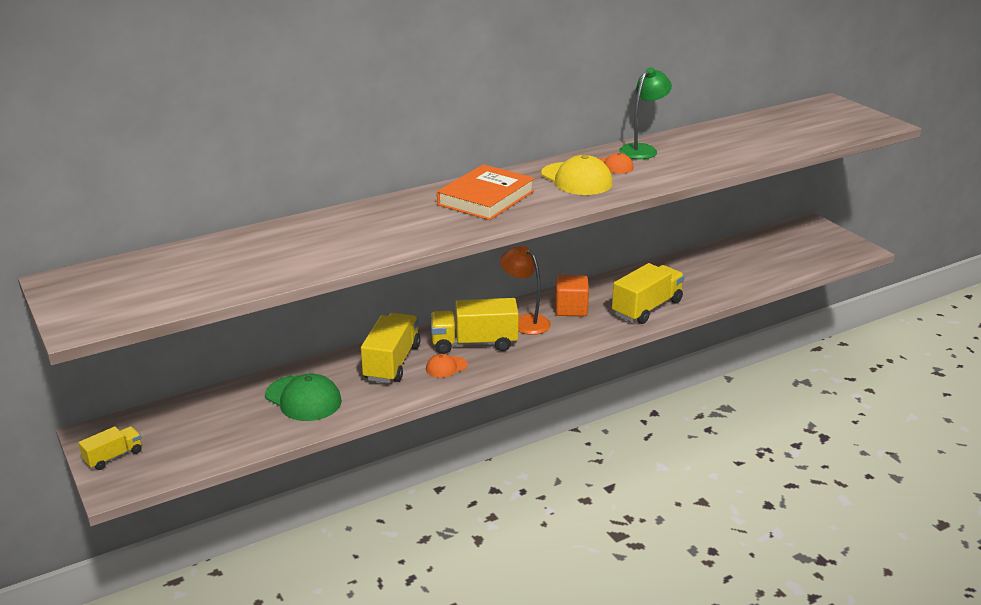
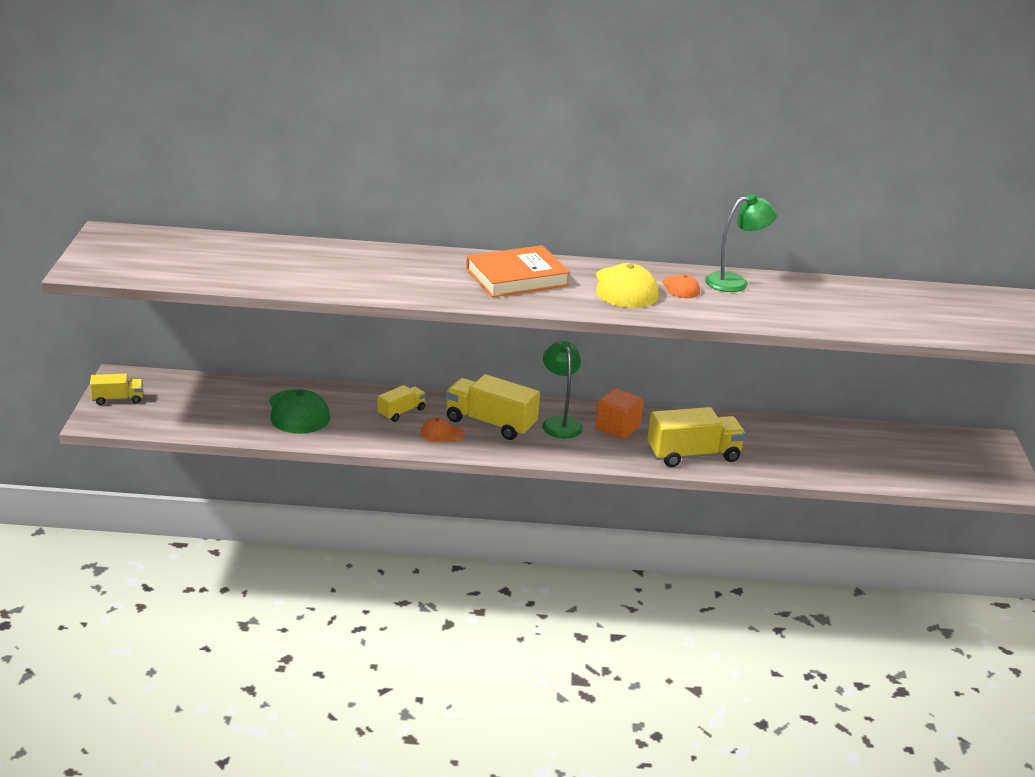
camera: 30 degrees right, 0 degrees up
yellow truck [361,313,421,383] -> yellow truck [377,385,426,422], size x0.55
orange lamp [500,246,551,335] -> green lamp [542,341,583,438]

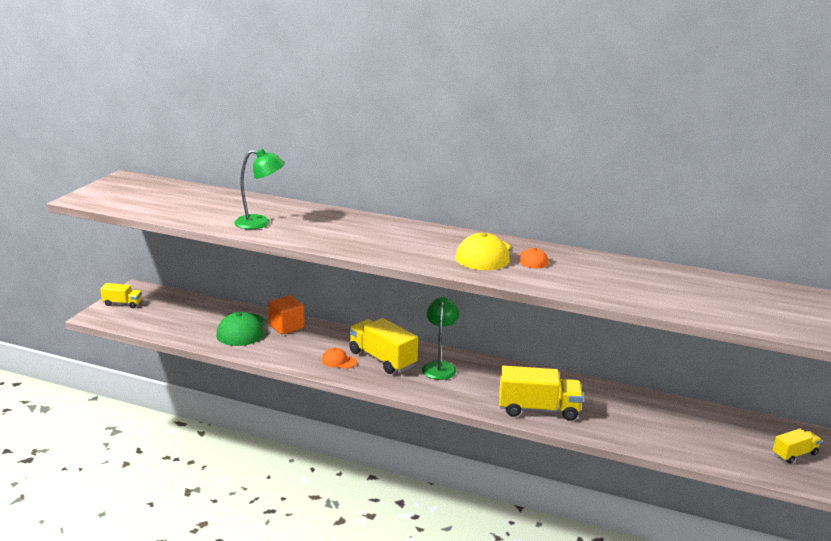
camera: 20 degrees right, 5 degrees down
yellow truck [377,385,426,422] -> yellow truck moved to [773,429,822,464]
orange book [466,245,570,297] -> none
orange cube [595,388,643,439] -> orange cube moved to [268,296,304,335]
green lamp [705,194,777,292] -> green lamp moved to [234,149,285,229]

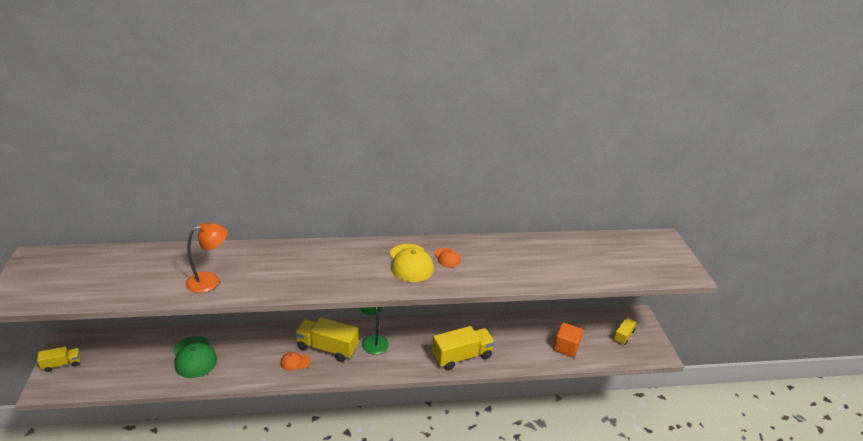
camera: 30 degrees left, 10 degrees up
green lamp [234,149,285,229] -> orange lamp [186,223,227,293]
orange cube [268,296,304,335] -> orange cube moved to [553,322,583,357]

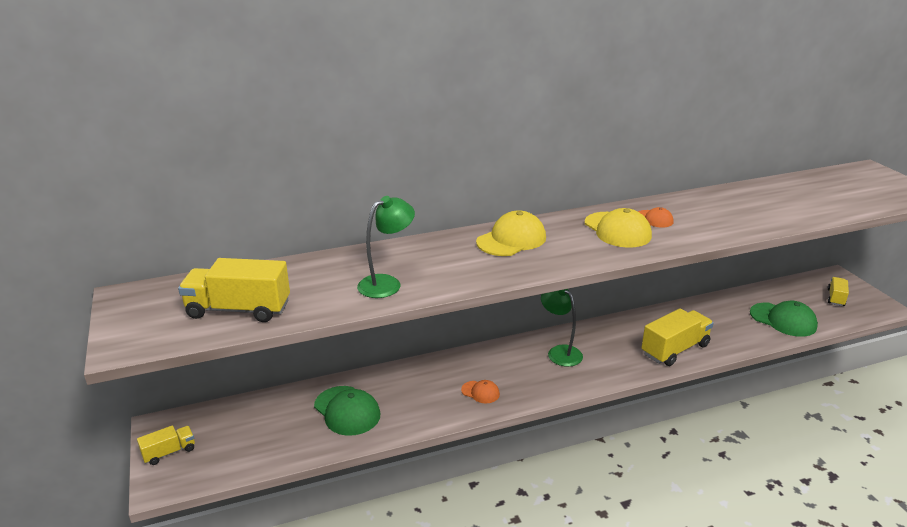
camera: 10 degrees left, 5 degrees down
orange lamp [186,223,227,293] -> green lamp [357,196,415,298]
orange cap [281,352,311,371] -> orange cap turned 135 degrees counterclockwise [461,380,500,403]
yellow truck [295,317,359,362] -> yellow truck moved to [178,258,290,322]
orange cube [553,322,583,357] -> green cap [750,301,818,337]
none -> yellow cap [476,210,546,256]

